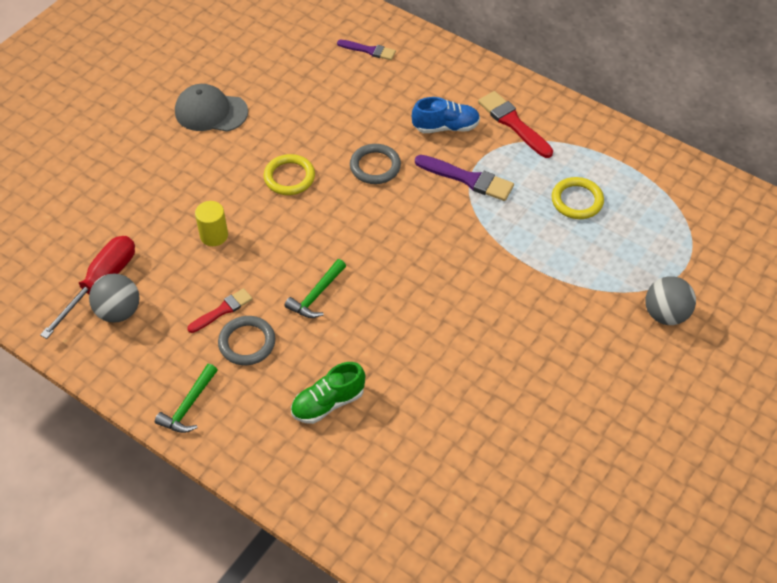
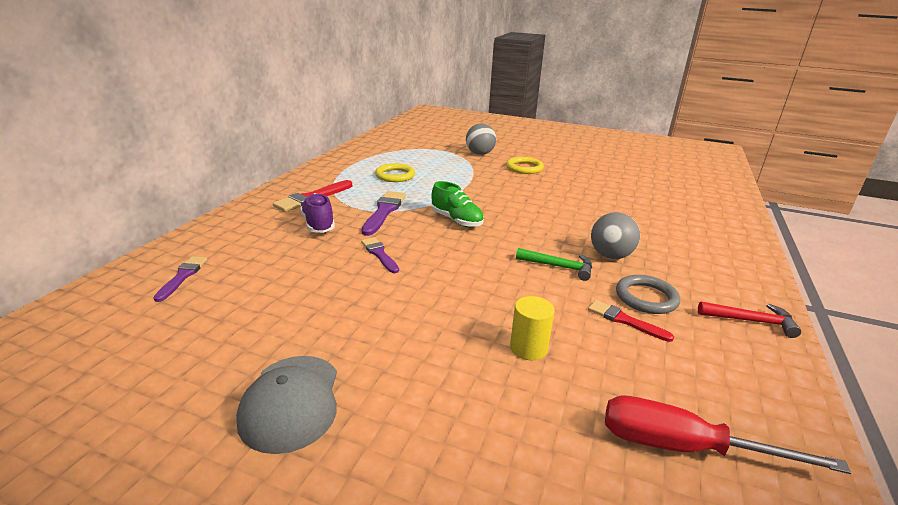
camera: 105 degrees left, 25 degrees down
grey ball [89,273,139,323] -> grey ball moved to [591,212,640,259]
green hammer [155,364,217,433] -> red hammer [698,302,801,338]
yellow ring [263,154,315,195] -> yellow ring moved to [506,157,544,174]
green shoe [291,362,365,424] -> green shoe moved to [431,181,484,228]
grey ring [350,144,401,184] -> purple brush [361,237,399,273]
blue shoe [412,97,480,133] -> purple shoe [300,193,335,233]

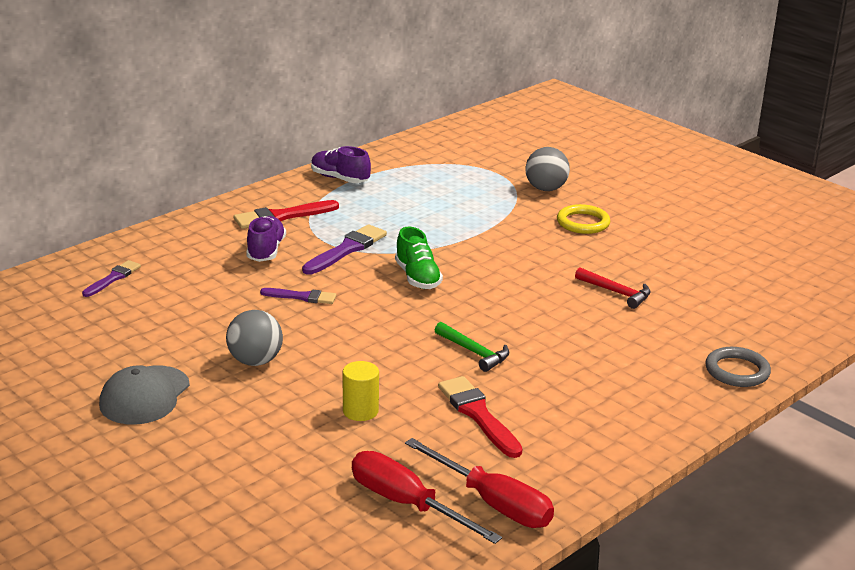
camera: 25 degrees right, 0 degrees up
purple brush [361,237,399,273] -> purple brush turned 105 degrees clockwise [260,288,336,304]
yellow ring [375,163,415,182] -> none
red brush [588,300,674,342] -> red brush [438,376,523,458], size x1.57
grey ball [591,212,640,259] -> grey ball moved to [226,310,283,366]
grey ring [616,275,680,314] -> grey ring moved to [705,347,771,387]
red hammer [698,302,801,338] -> red hammer moved to [575,267,651,309]
none -> purple shoe [311,146,371,183]
none -> red screwdriver [405,438,554,528]

